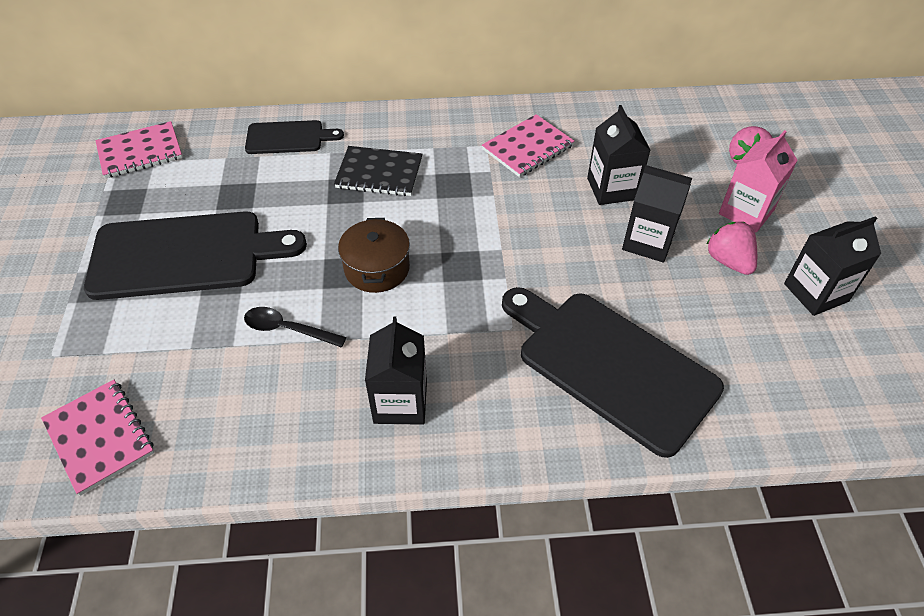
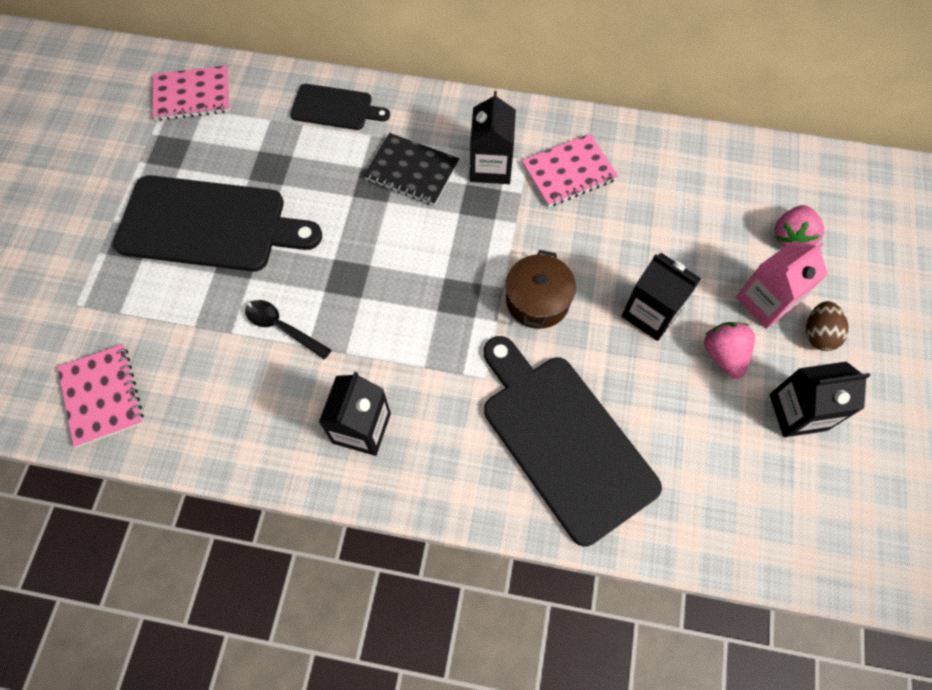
camera: 15 degrees right, 15 degrees up
brown pot [338,218,410,293] -> brown pot moved to [506,250,576,329]
black carton [587,105,650,205] -> black carton moved to [470,91,516,184]
none -> brown egg [806,301,848,351]

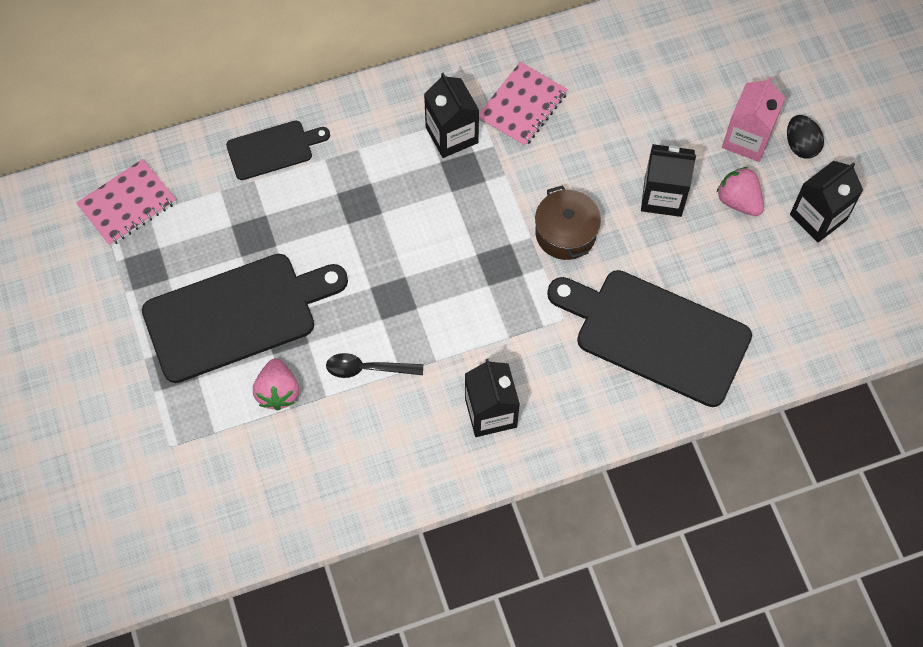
camera: 30 degrees left, 0 degrees up
pink notebook [58,344,144,447] -> none
black notebook [364,133,459,206] -> none
pink strawberry [774,205,824,247] -> pink strawberry moved to [253,358,299,410]
brown egg [806,301,848,351] -> black egg [787,115,824,159]

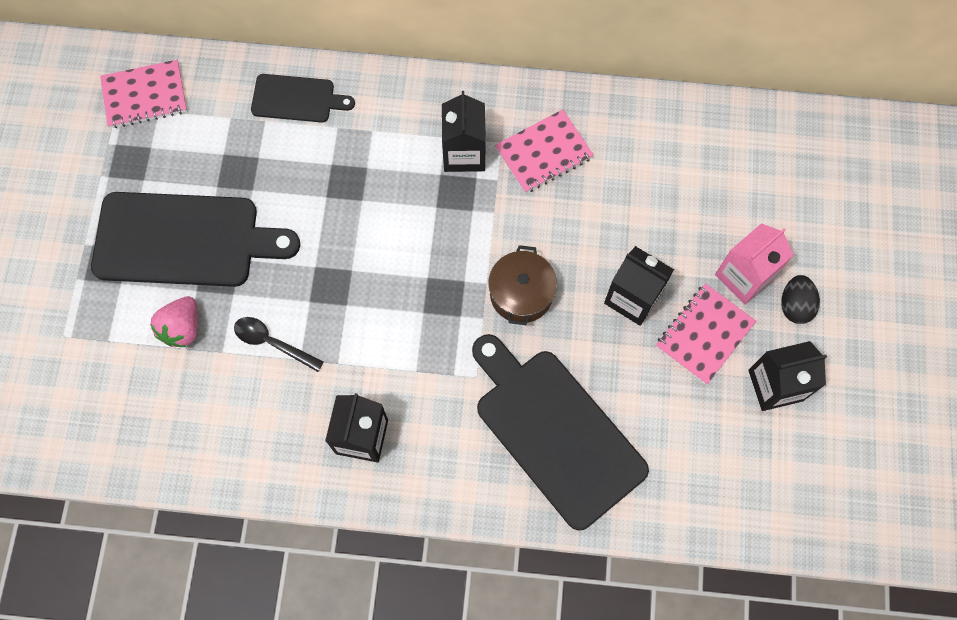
camera: 25 degrees right, 5 degrees up
pink strawberry [716,167,764,216] -> pink notebook [656,283,756,385]

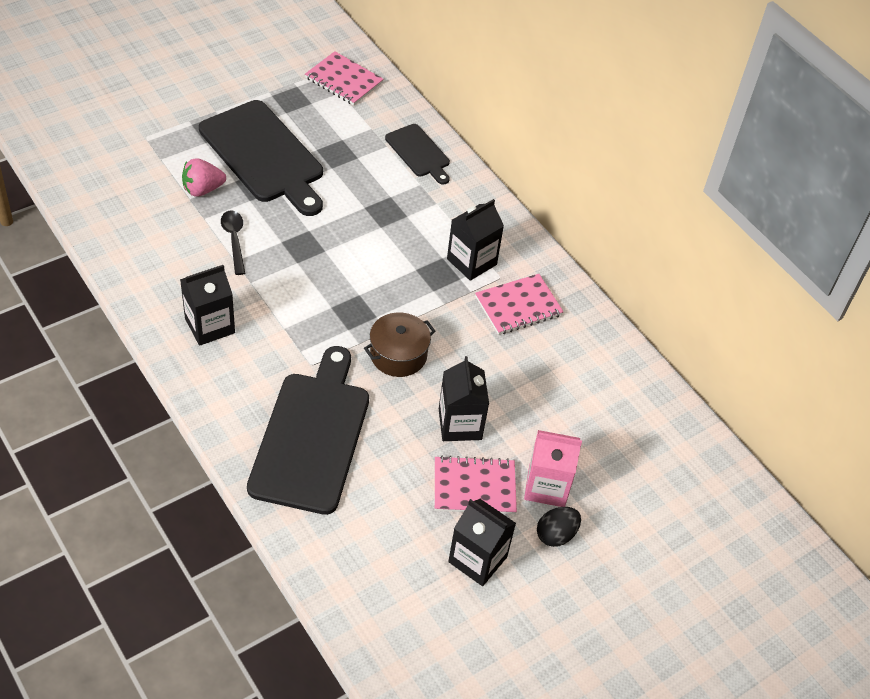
camera: 45 degrees right, 20 degrees down
pink notebook [495,109,594,193] -> pink notebook turned 45 degrees counterclockwise [475,274,564,335]

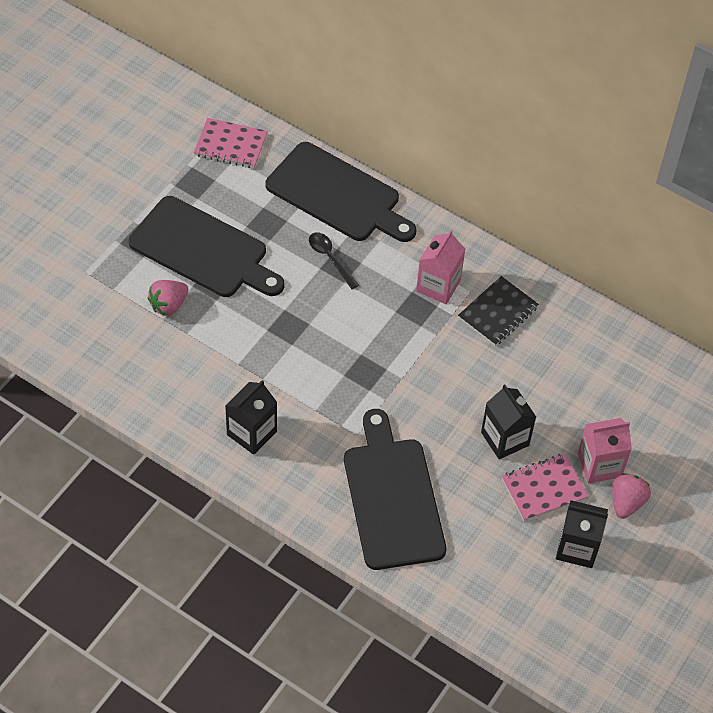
camera: 20 degrees left, 5 degrees up
black spoon [221,210,245,275] -> black spoon moved to [309,232,359,289]
brown pot [364,313,436,377] -> none
black cutting board [385,124,450,185] -> black cutting board [266,142,416,242], size x1.90
black carton [447,199,504,281] -> pink carton [416,230,465,304]
pink notebook [475,274,564,335] -> black notebook [458,276,539,346]
black egg [537,507,581,547] -> pink strawberry [612,473,651,519]

